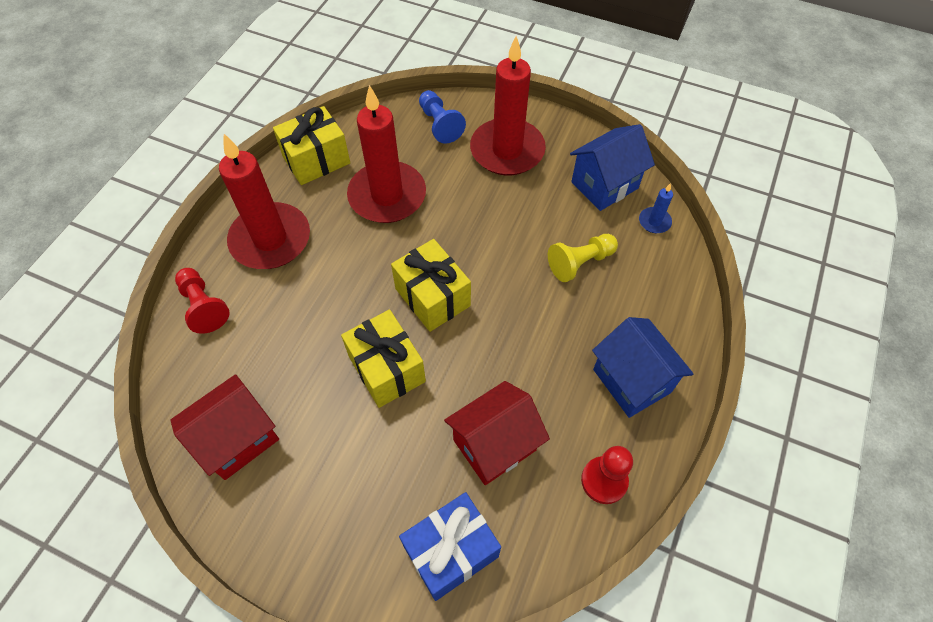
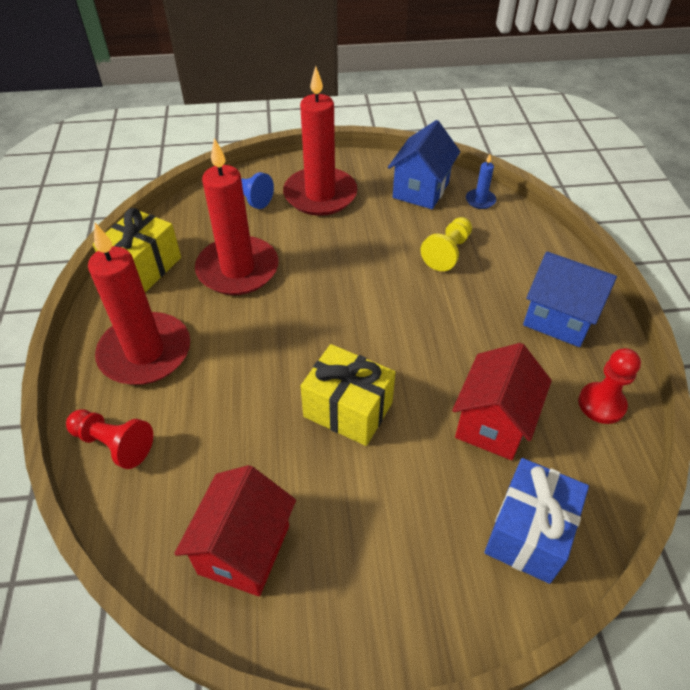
camera: 30 degrees left, 10 degrees down
yellow gift [391,239,471,332] -> none

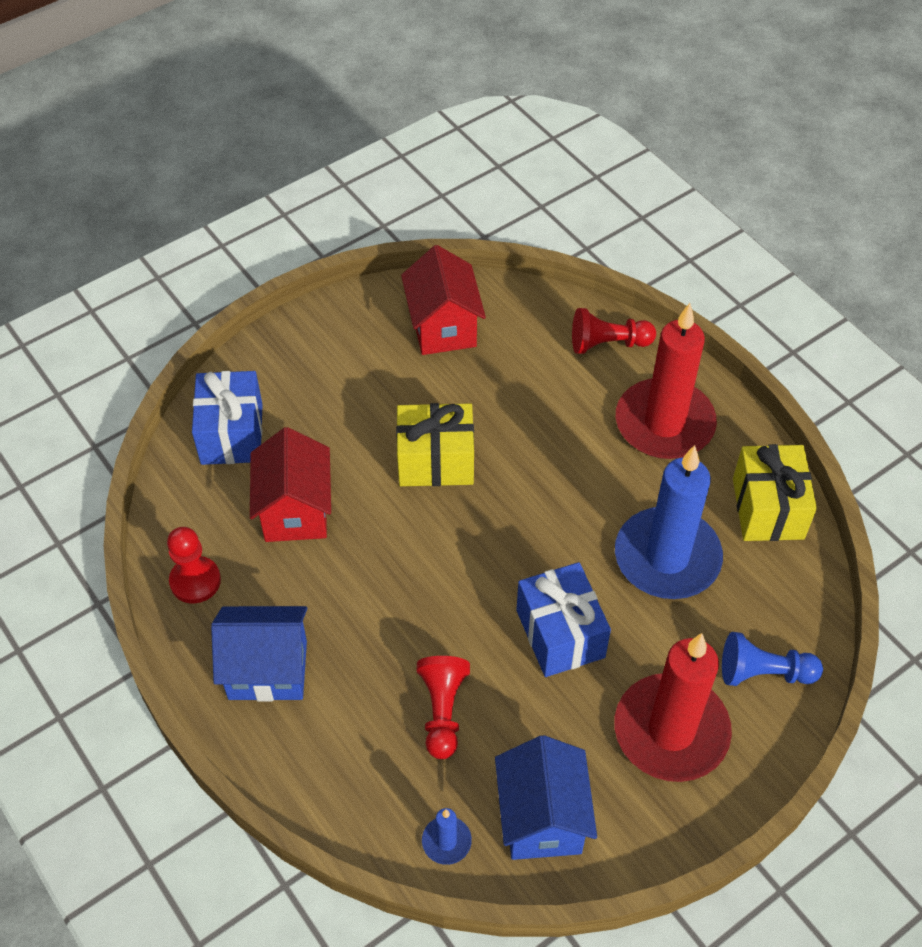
camera: 150 degrees right, 5 degrees up
red candle [195,138,278,295] -> blue candle [615,445,723,599]
yellow pawn [421,217,472,271] -> red pawn [417,656,470,759]
none -> blue gift [516,562,611,677]

